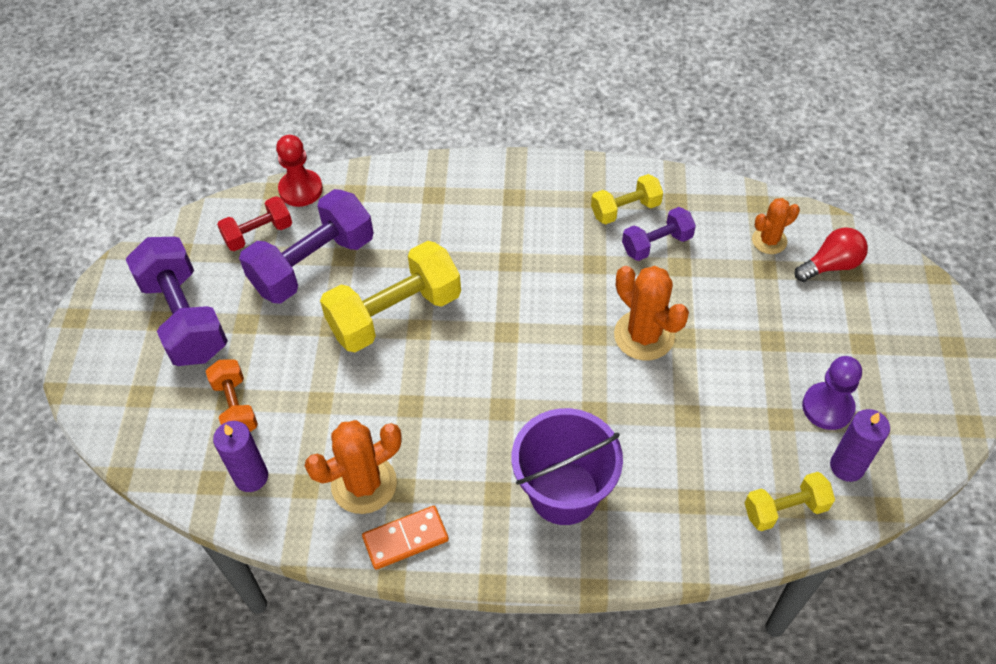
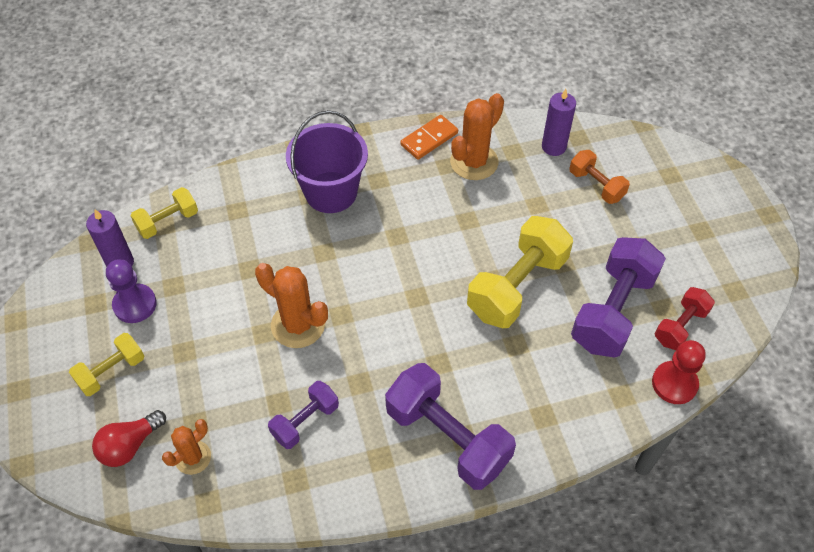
camera: 160 degrees right, 0 degrees up
purple dumbbell [126,237,228,366] -> purple dumbbell moved to [385,363,516,490]
yellow dumbbell [591,174,663,224] -> yellow dumbbell moved to [69,333,144,396]

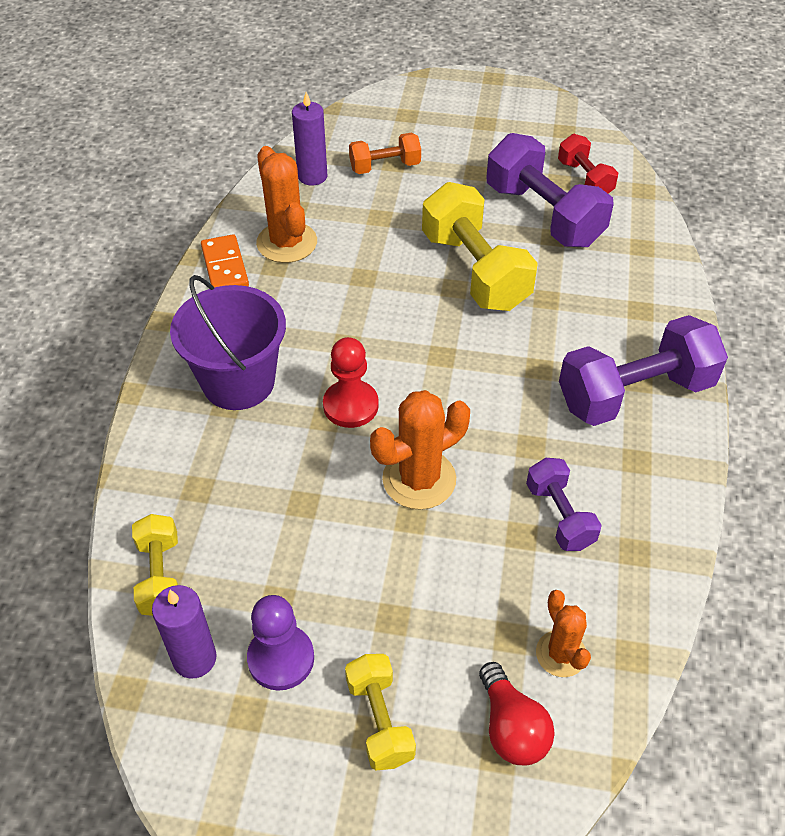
camera: 65 degrees left, 5 degrees down
red pawn [652,340,706,404] -> red pawn moved to [323,337,379,428]

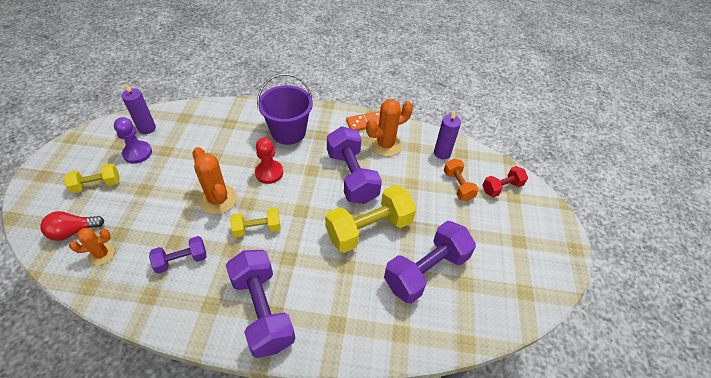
camera: 85 degrees right, 0 degrees up
yellow dumbbell [132,514,178,616] -> yellow dumbbell moved to [230,208,281,237]
red dumbbell [558,134,618,193] -> red dumbbell moved to [482,166,528,197]
none -> purple dumbbell [327,126,382,204]

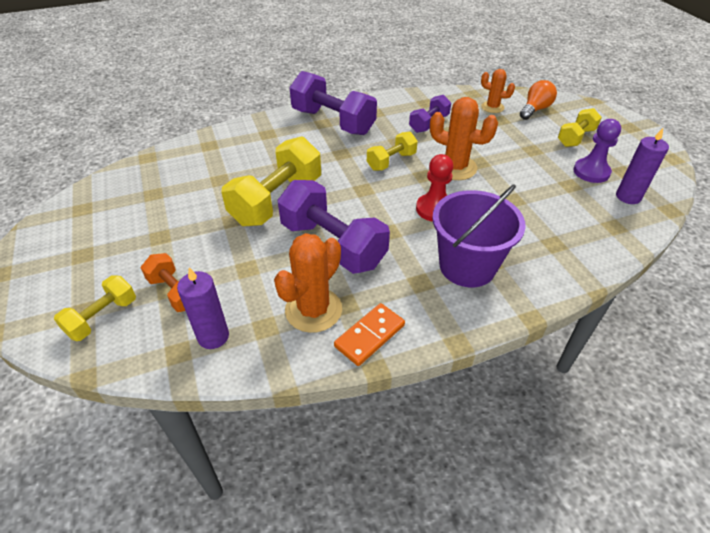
camera: 155 degrees right, 5 degrees down
red light bulb [40,211,104,241] -> orange light bulb [520,80,557,120]
orange cactus [69,228,115,265] -> orange cactus turned 75 degrees clockwise [481,69,515,113]
purple dumbbell [384,221,476,304] -> none
red dumbbell [482,166,528,197] -> yellow dumbbell [54,275,136,341]

